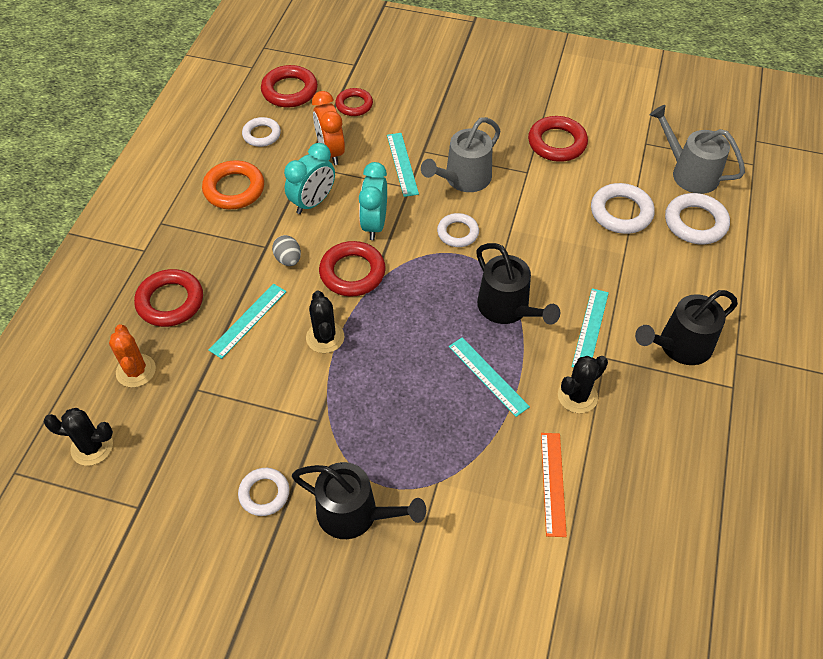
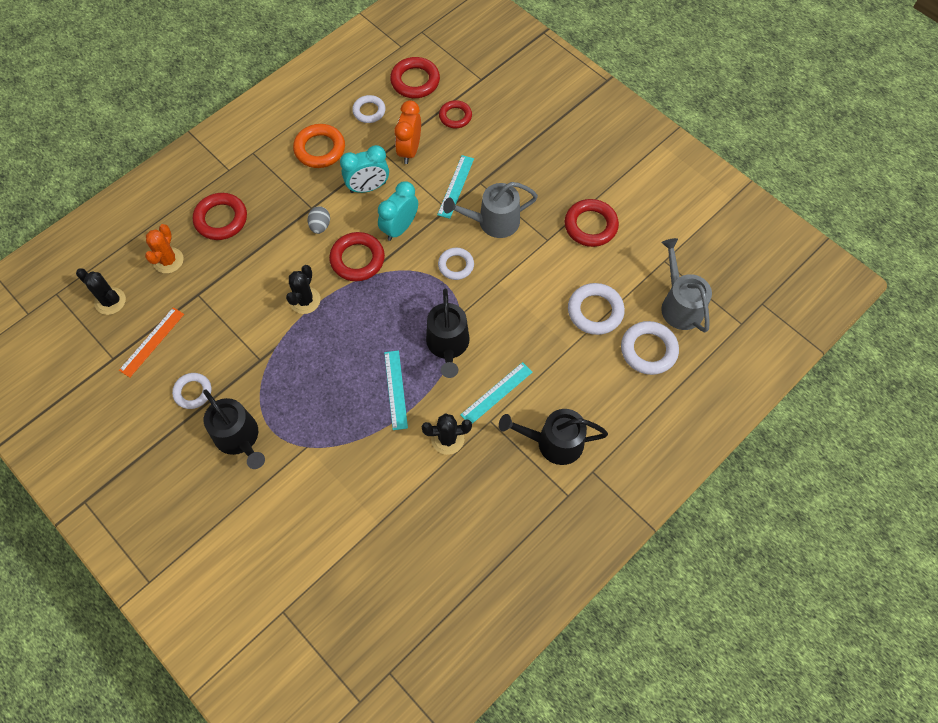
camera: 30 degrees right, 10 degrees up
turquoise ruler [209,284,287,359] -> none
orange ruler [541,433,567,537] -> orange ruler moved to [119,307,184,377]

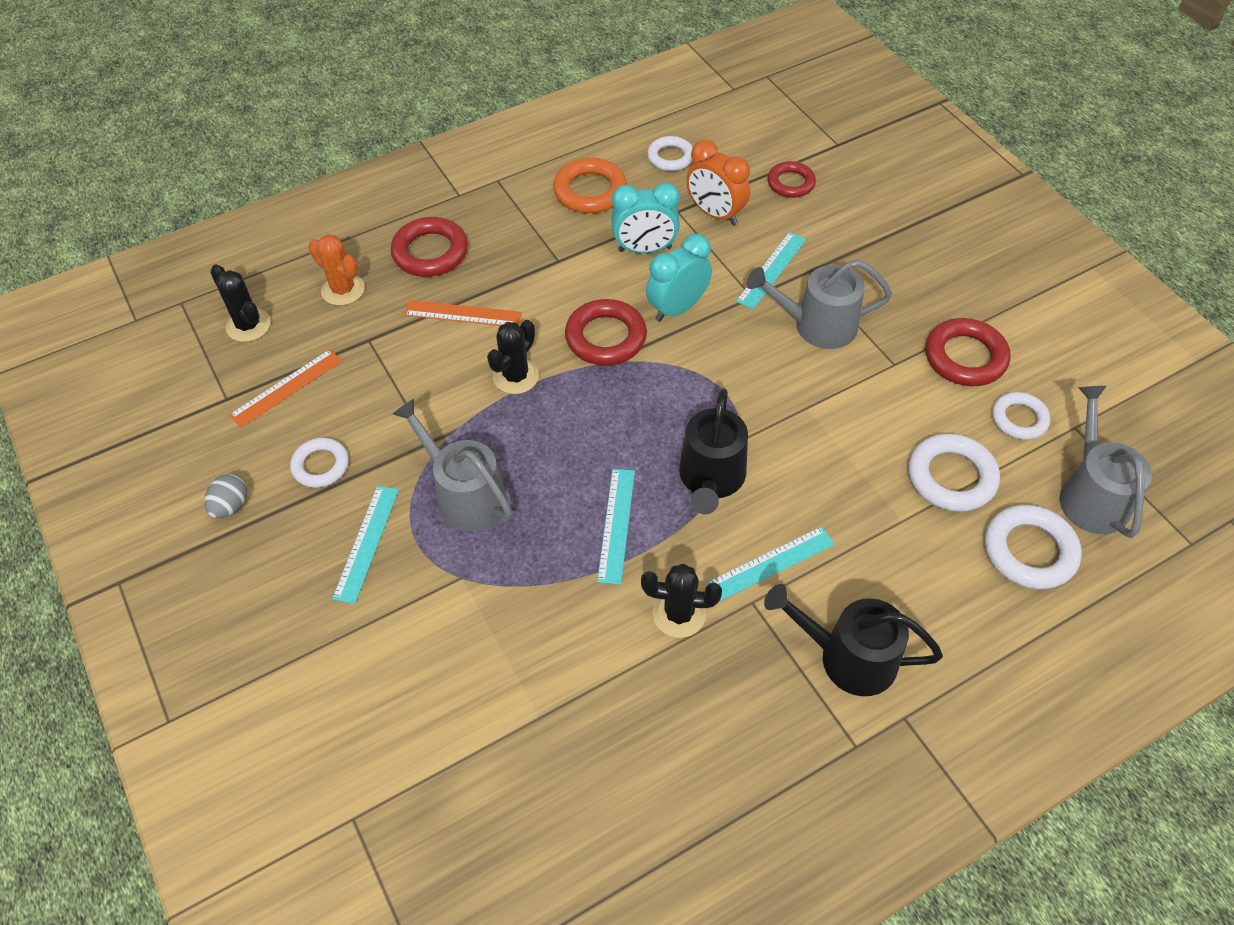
camera: 15 degrees right, 10 degrees down
orange cactus [145,224,184,273] -> orange cactus turned 75 degrees counterclockwise [308,234,365,306]
black watering can [203,390,265,469] -> turquoise ruler [332,486,399,604]
grey egg [307,206,330,234] -> grey egg moved to [204,474,247,519]
red ring [390,57,440,98] -> none
orange clock [394,100,421,164] -> orange clock turned 75 degrees counterclockwise [687,139,750,225]
white ring [438,248,474,280] -> white ring moved to [992,392,1051,440]
none -> grey watering can [393,399,512,531]
none -> orange ruler [404,300,522,326]

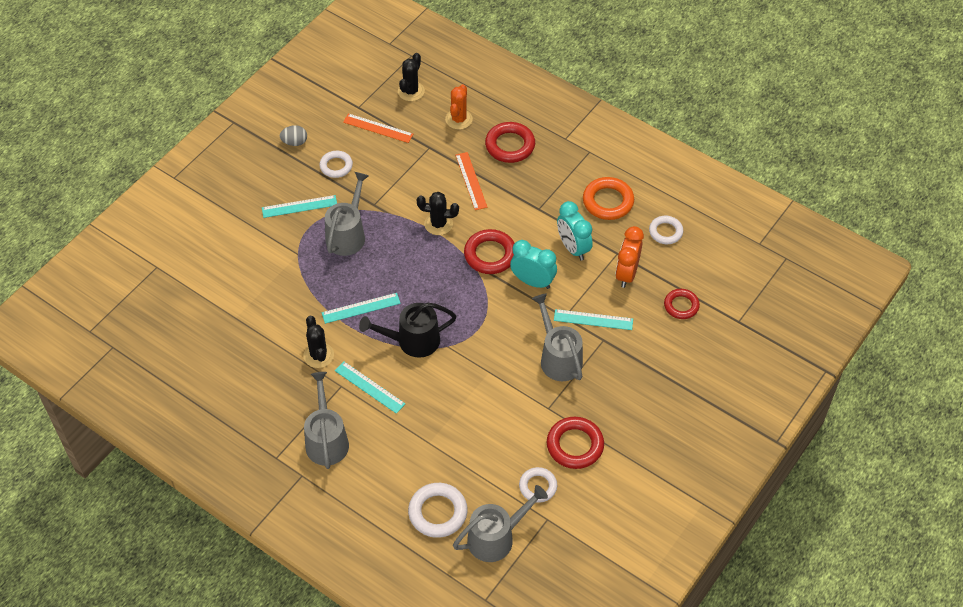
camera: 65 degrees right, 0 degrees up
black watering can [764,584,943,696] -> grey watering can [304,372,349,469]
white ring [909,433,1000,512] -> none

